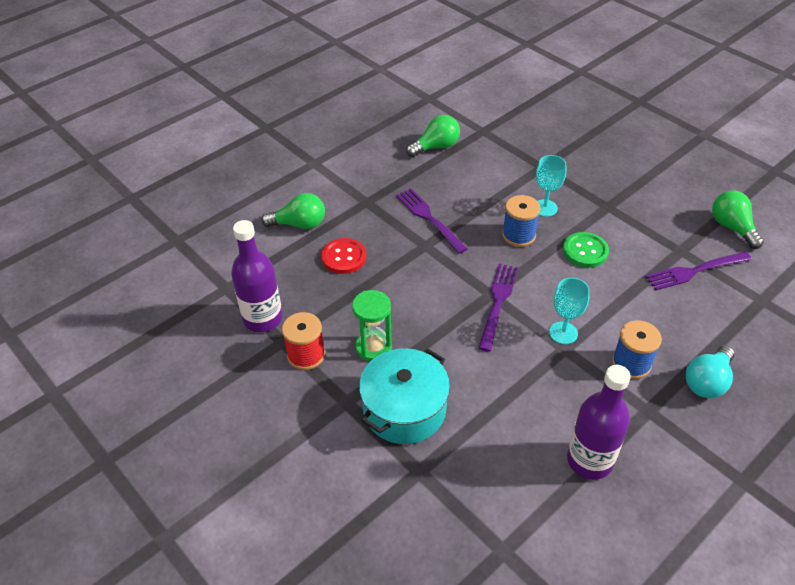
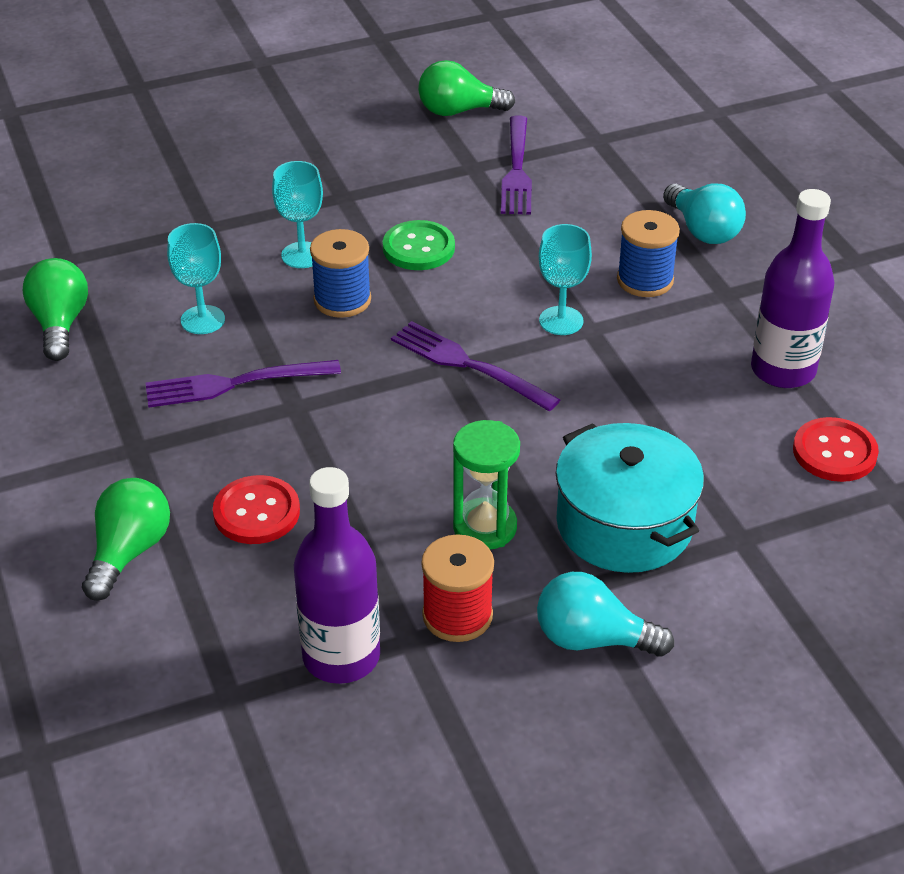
camera: 70 degrees left, 5 degrees down
none -> turquoise goblet [167,223,225,334]
none -> turquoise light bulb [537,572,674,657]
none -> red button [793,417,879,482]

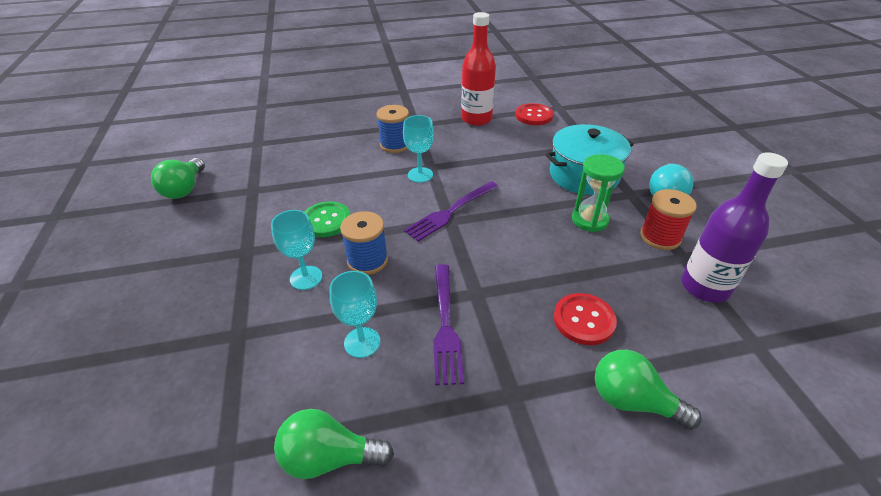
camera: 80 degrees left, 0 degrees up
purple fork [501,115,532,215] -> none
turquoise light bulb [663,183,746,244] -> none
purple bottle [751,189,834,388] -> red bottle [461,12,496,126]

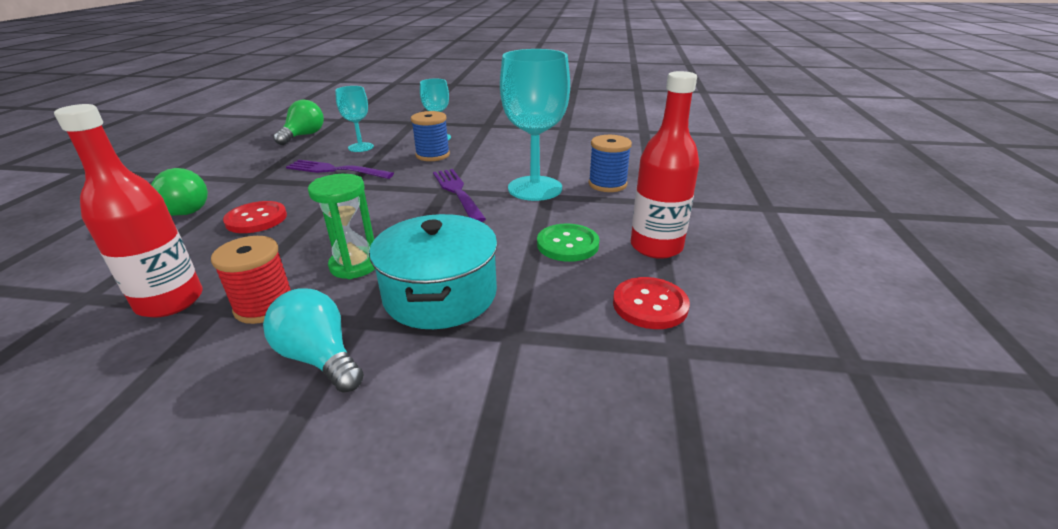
camera: 110 degrees right, 10 degrees down
green light bulb [151,158,205,199] -> none
green button [304,202,351,237] -> green button moved to [537,223,599,262]
turquoise goblet [403,115,434,183] -> turquoise goblet [500,49,570,201], size x1.84
purple bottle [681,152,788,303] -> red bottle [54,104,202,318]

